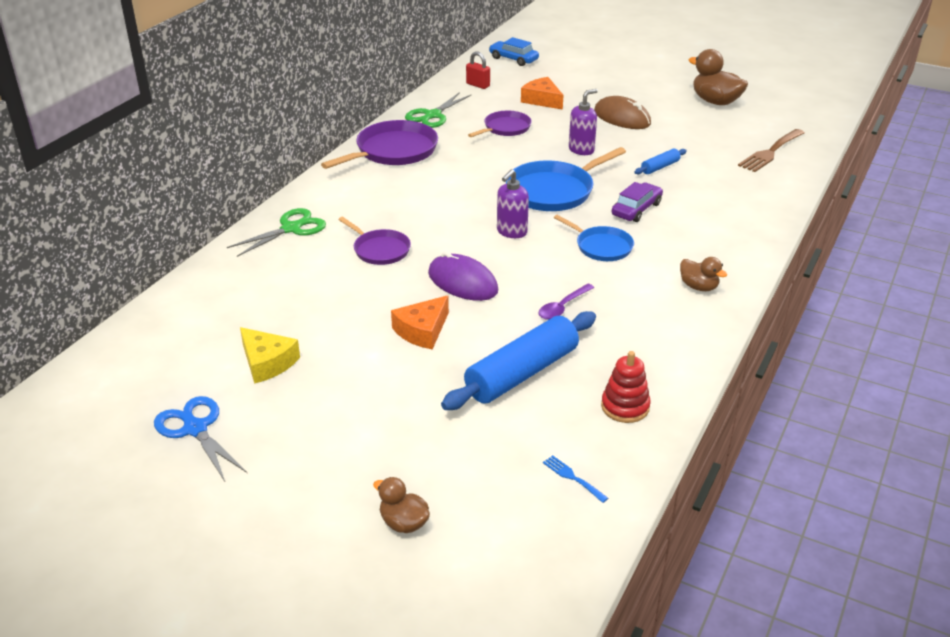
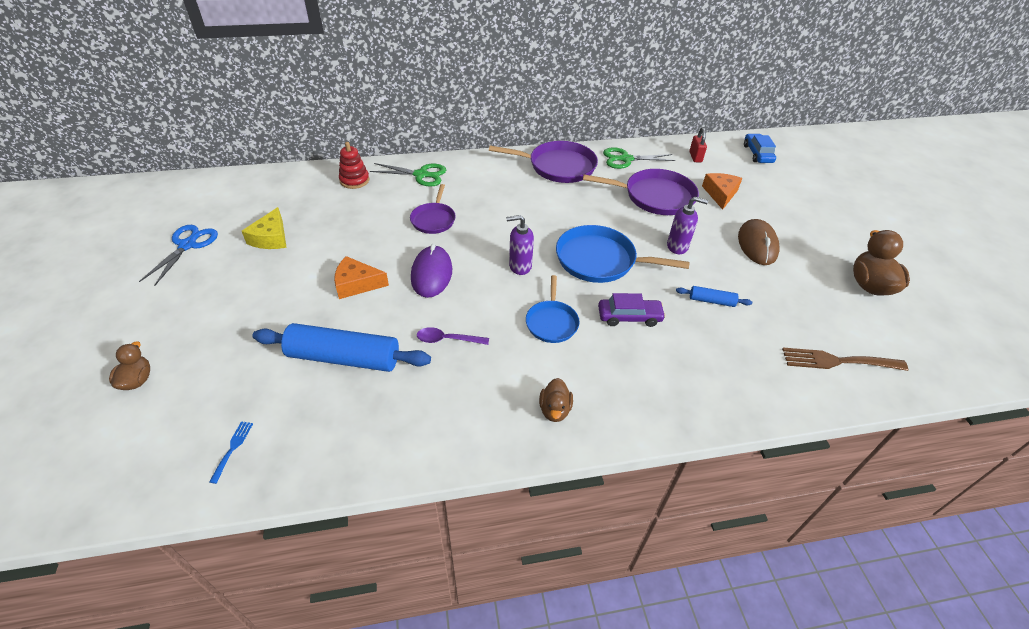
camera: 50 degrees right, 10 degrees up
purple pan [468,111,532,137] -> purple pan [583,169,699,215], size x1.67
red stacking toy [601,351,651,423] -> red stacking toy moved to [339,142,369,189]

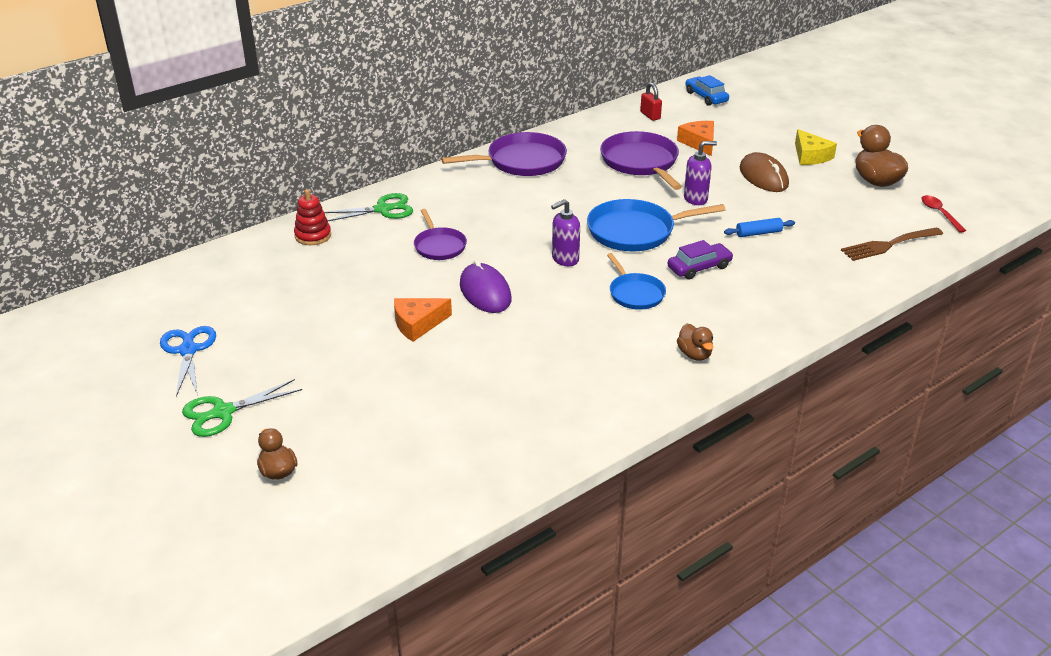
camera: 25 degrees left, 10 degrees down
blue fork [209,421,253,484] -> none
yellow cheese [242,207,287,249] -> yellow cheese moved to [795,129,837,165]
blue rolling pin [252,323,431,372] -> none
purple spoon [417,327,489,345] -> none
purple pan [583,169,699,215] -> purple pan turned 90 degrees counterclockwise [600,131,682,190]
green scissors [603,147,676,169] -> green scissors moved to [182,379,302,437]
none -> red spoon [921,195,966,233]

